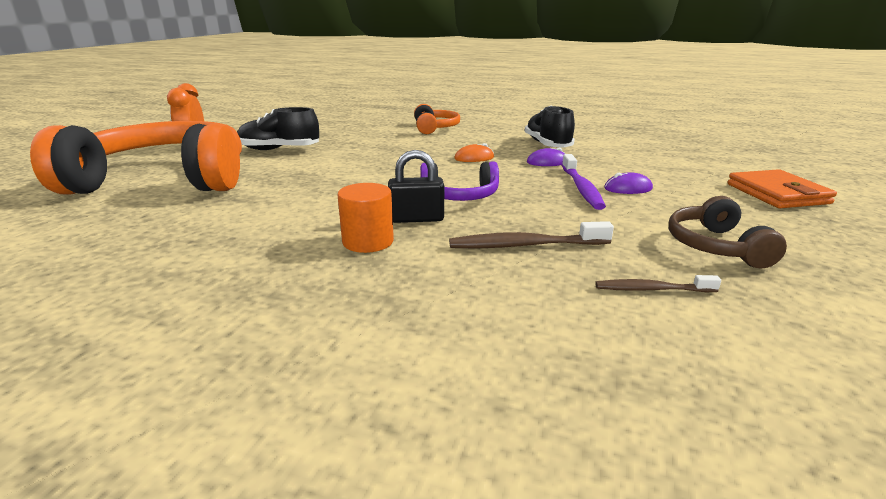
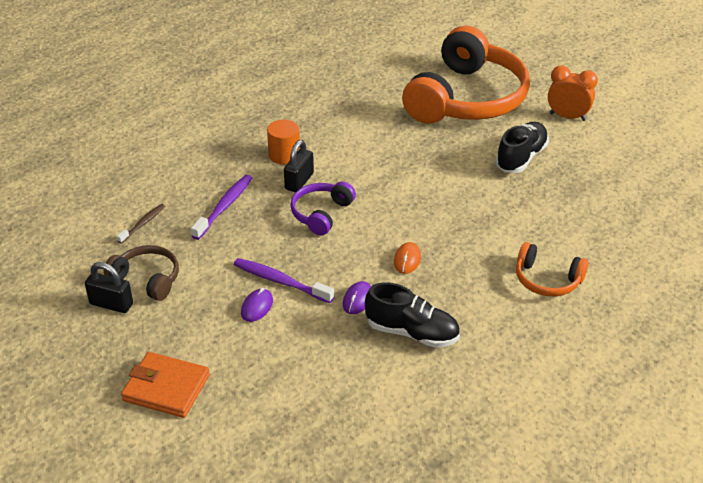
camera: 120 degrees right, 15 degrees up
brown toothbrush [449,221,614,249] -> purple toothbrush [191,175,252,240]
none -> black padlock [85,262,133,313]

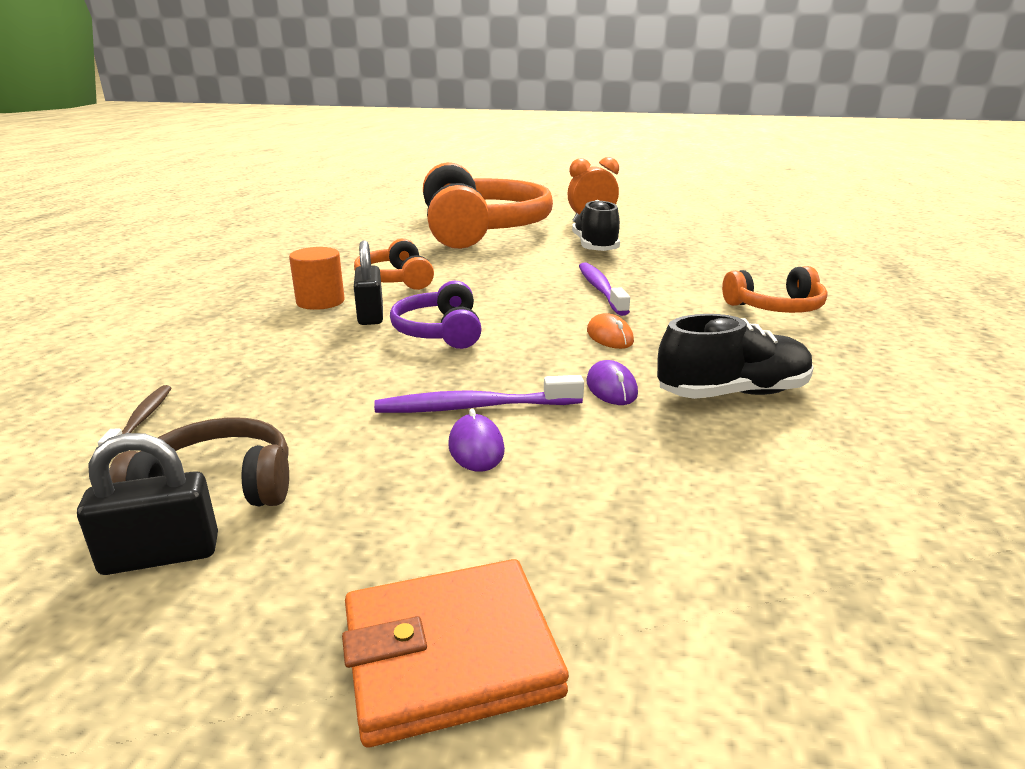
camera: 35 degrees left, 15 degrees down
purple toothbrush [191,175,252,240] -> purple toothbrush moved to [579,263,630,316]
none -> orange headphones [354,239,434,290]

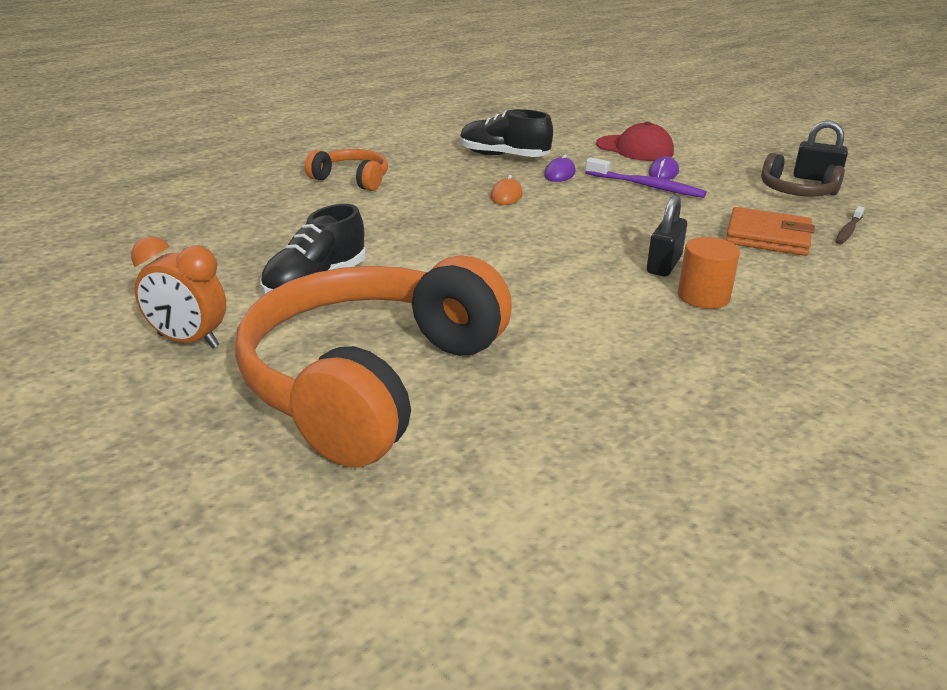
camera: 145 degrees left, 5 degrees up
orange wallet [342,559,569,747] -> orange wallet moved to [726,207,815,256]
orange headphones [354,239,434,290] -> none
purple headphones [390,281,481,349] -> none
purple toothbrush [579,263,630,316] -> none
none -> red cap [596,122,674,161]

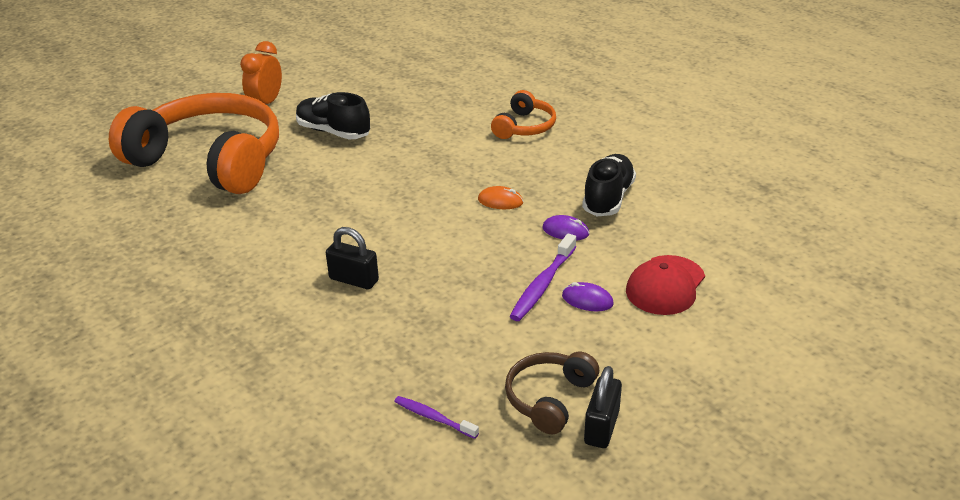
camera: 90 degrees right, 5 degrees up
orange cylinder [678,237,740,309] -> none
orange wallet [726,207,815,256] -> none
brown toothbrush [835,206,865,244] -> purple toothbrush [394,396,479,439]

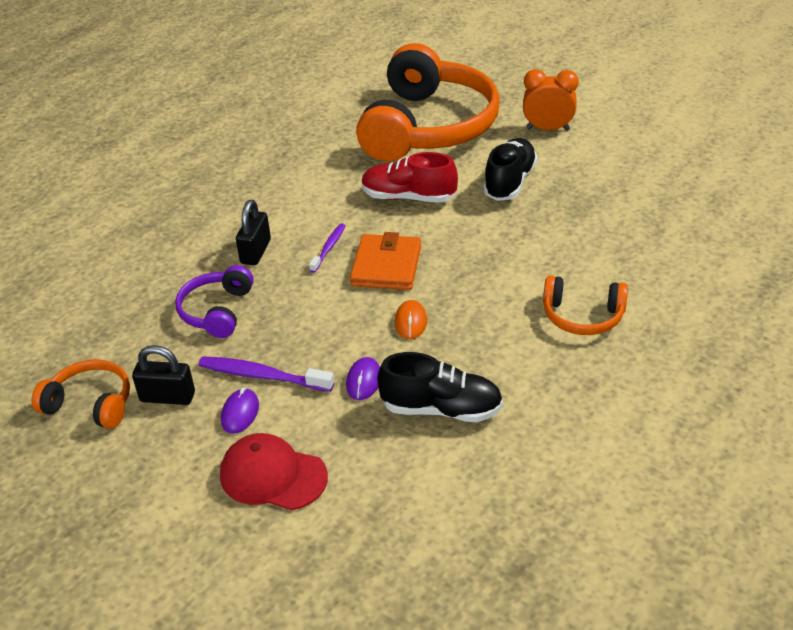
camera: 80 degrees right, 5 degrees up
purple toothbrush [394,396,479,439] -> purple toothbrush moved to [309,224,346,273]
brown headphones [505,352,599,434] -> orange headphones [31,359,130,429]
black padlock [584,366,622,448] -> black padlock moved to [132,345,195,405]
none -> purple headphones [175,265,254,338]
none -> orange wallet [350,232,421,290]
none -> red shoe [361,152,458,203]

